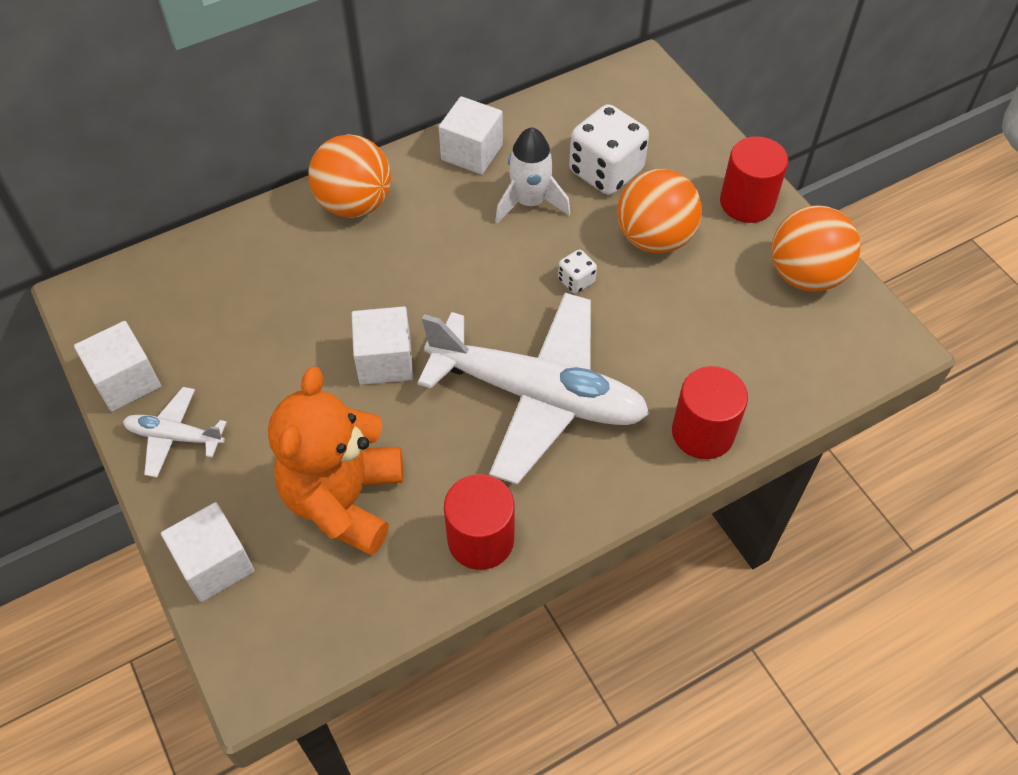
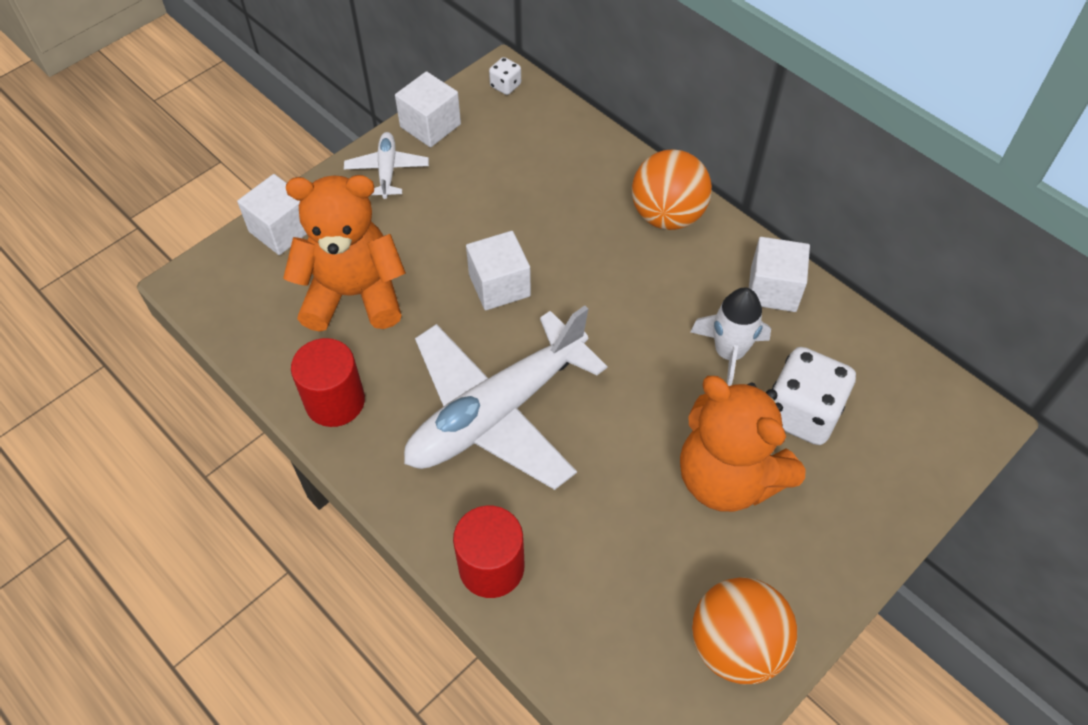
camera: 75 degrees right, 0 degrees up
white plane [417,293,650,485] -> white plane turned 45 degrees clockwise [404,305,607,490]
white dice [558,250,597,294] -> white dice moved to [489,57,521,95]
orange ball [617,169,702,254] -> orange teddy bear [680,376,806,512]
red cylinder [720,136,788,223] -> none

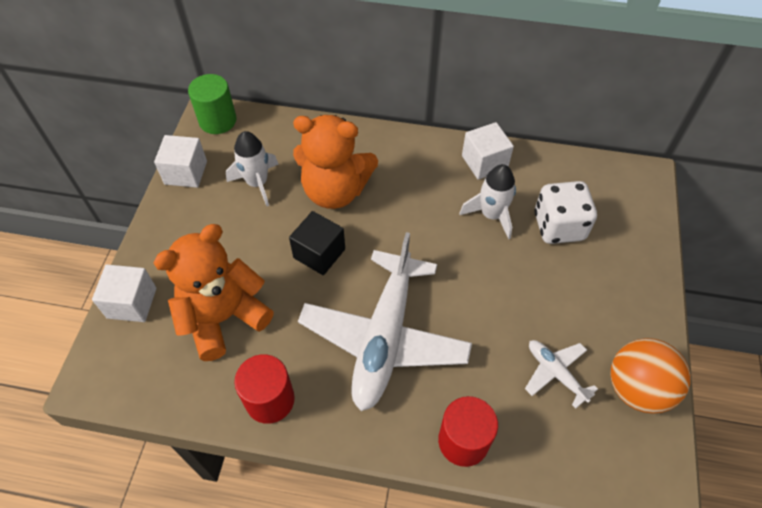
camera: 35 degrees left, 0 degrees up
white plane [344,132,429,199] -> white plane moved to [525,340,598,408]
white cube [466,231,531,310] -> black cube [289,211,345,275]
white dice [489,57,521,95] -> green cylinder [188,74,237,134]
orange ball [632,149,712,230] -> none
orange teddy bear [680,376,806,512] -> orange teddy bear moved to [293,115,378,209]
none -> white rocket [226,131,279,206]

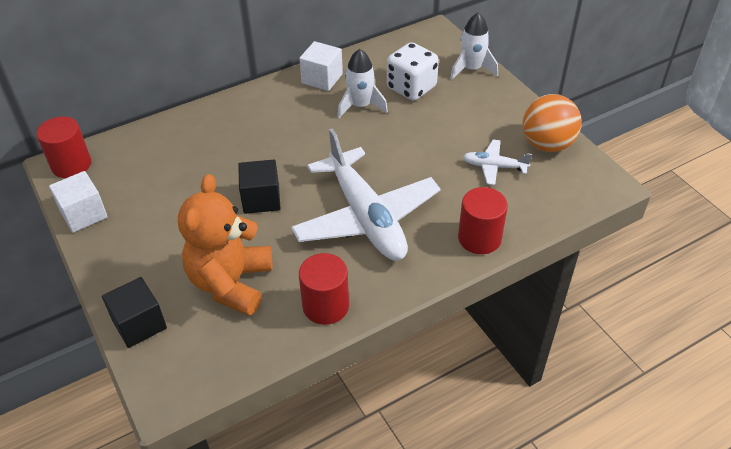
camera: 40 degrees left, 10 degrees down
white cube [92,264,156,322] -> black cube [102,277,167,348]
green cylinder [188,74,237,134] -> red cylinder [36,116,91,178]
white rocket [226,131,279,206] -> white rocket moved to [450,13,498,80]
orange teddy bear [293,115,378,209] -> none

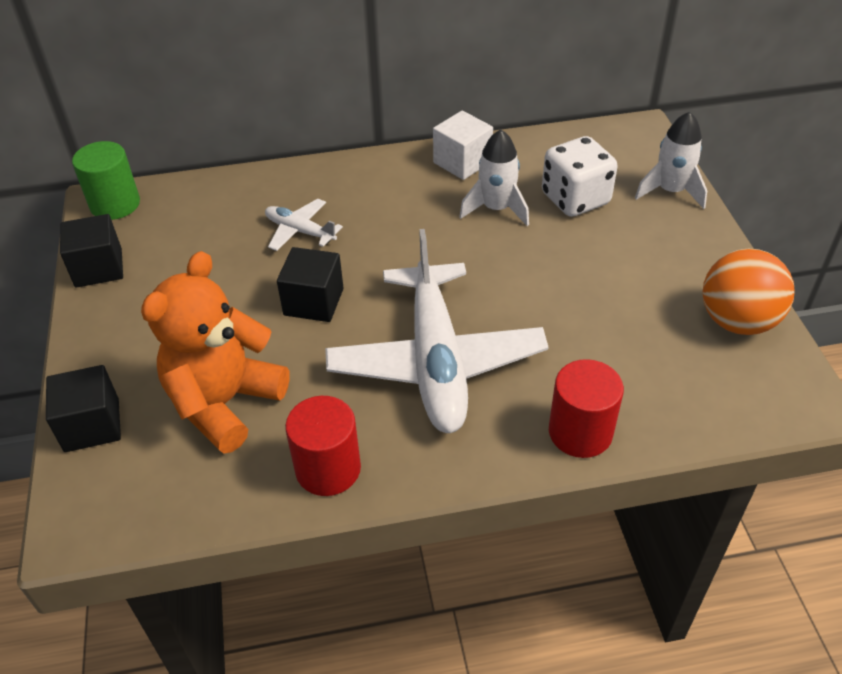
camera: 20 degrees right, 0 degrees up
red cylinder [36,116,91,178] -> green cylinder [72,141,140,220]
white cube [49,171,108,233] -> black cube [60,214,123,288]
white plane [463,140,532,185] -> white plane moved to [265,199,343,251]

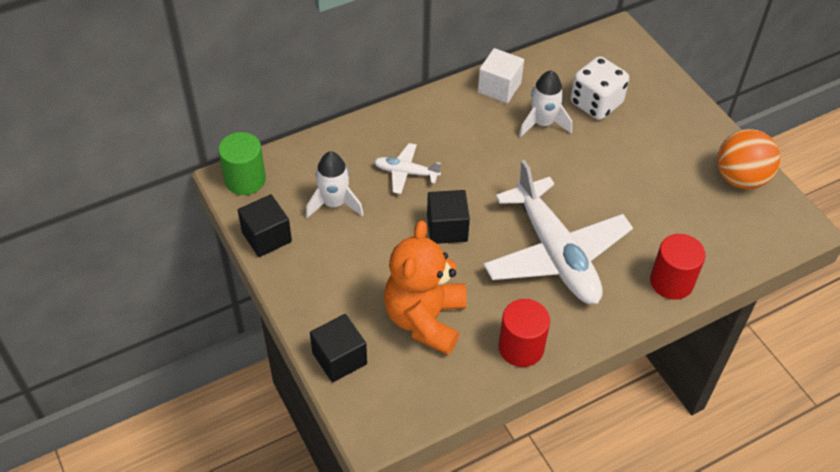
camera: 20 degrees left, 5 degrees up
white rocket [635,112,707,209] -> white rocket moved to [306,152,364,218]

